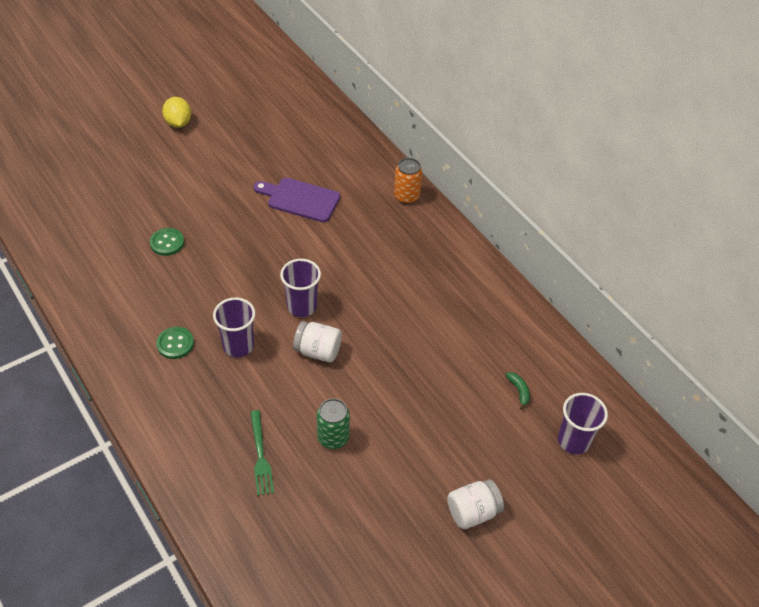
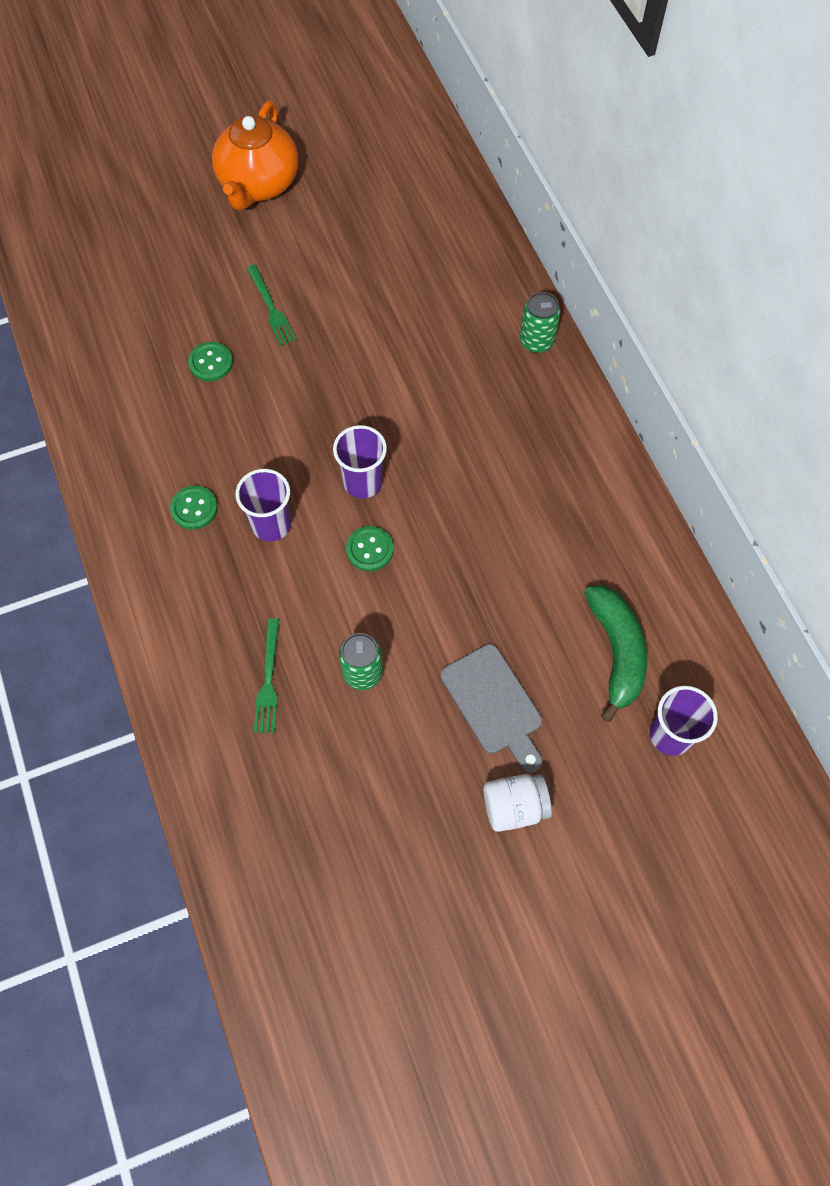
camera: 15 degrees right, 15 degrees up
yellow lemon [162,97,191,128] -> orange teapot [212,101,298,210]
purple cutting board [253,178,340,222] -> none
white jar [293,321,342,362] -> green button [346,526,393,571]
orange can [394,158,422,204] -> green can [520,292,561,353]
green banana [505,372,530,410] -> green banana [584,586,647,722], size x2.45
none -> green fork [246,265,297,346]
none -> grey cutting board [441,644,542,773]

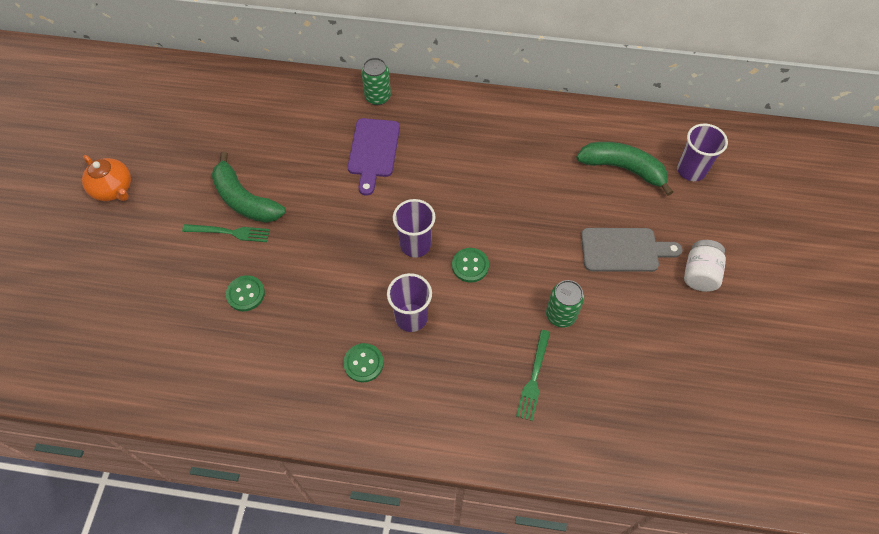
camera: 60 degrees left, 5 degrees down
orange teapot [212,101,298,210] -> orange teapot [82,155,131,201], size x0.62
green fork [254,619,279,733] -> green fork turned 75 degrees clockwise [516,330,550,421]
none -> green banana [212,152,286,223]
none -> purple cutting board [347,118,400,196]

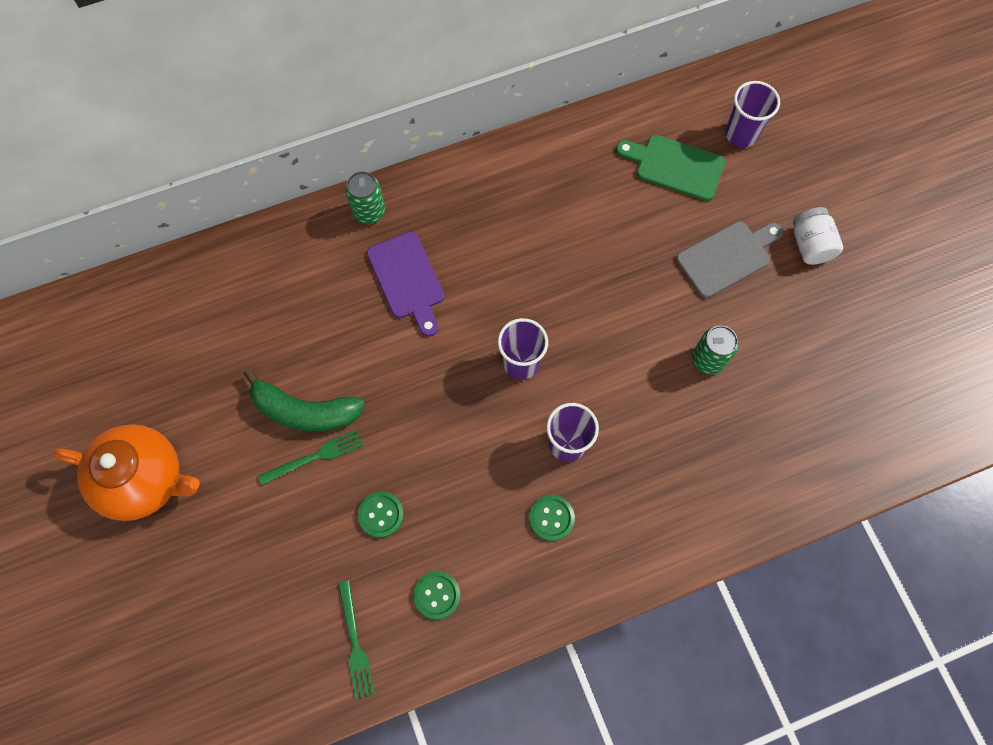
camera: 30 degrees left, 10 degrees up
orange teapot [82,155,131,201] -> orange teapot [52,424,200,521], size x1.62
green button [452,248,489,283] -> green button moved to [413,571,461,620]
green fork [516,330,550,421] -> green fork moved to [338,580,375,699]
green banana [576,142,673,196] -> green cutting board [616,135,725,201]

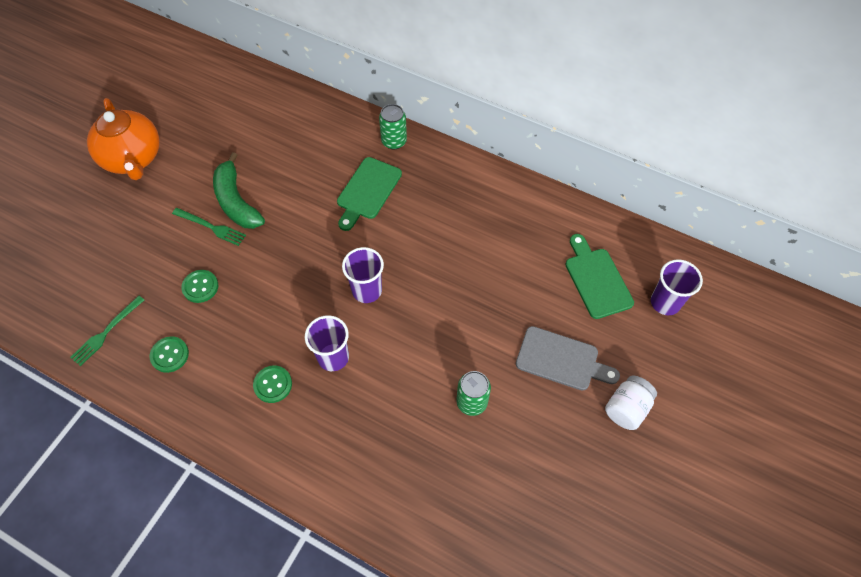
camera: 50 degrees right, 10 degrees down
purple cutting board [367,232,444,337] -> green cutting board [337,157,402,231]

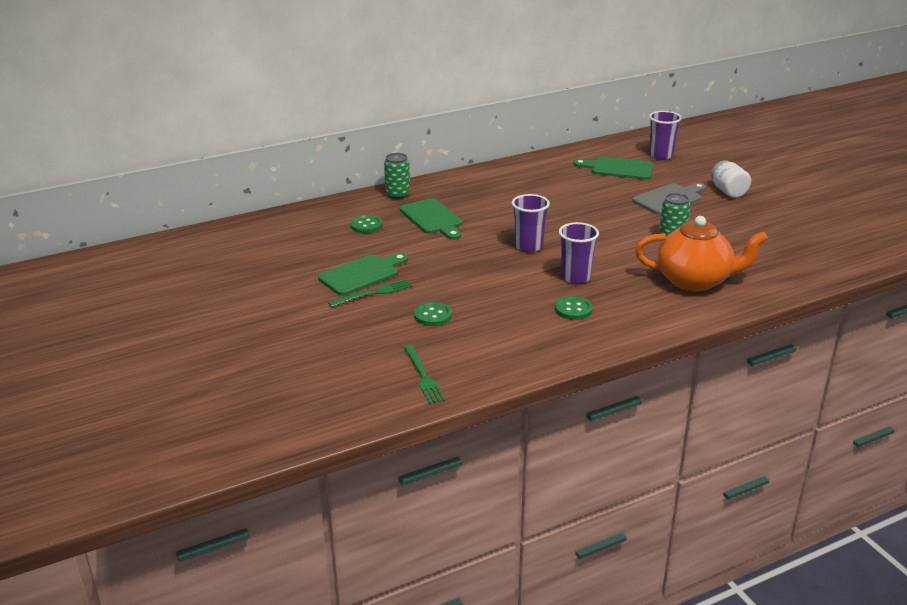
camera: 55 degrees left, 30 degrees down
orange teapot [87,98,160,180] -> orange teapot moved to [635,216,768,292]
green button [150,336,189,373] -> green button moved to [350,215,383,233]
green banana [213,152,265,229] -> green cutting board [318,253,408,296]

